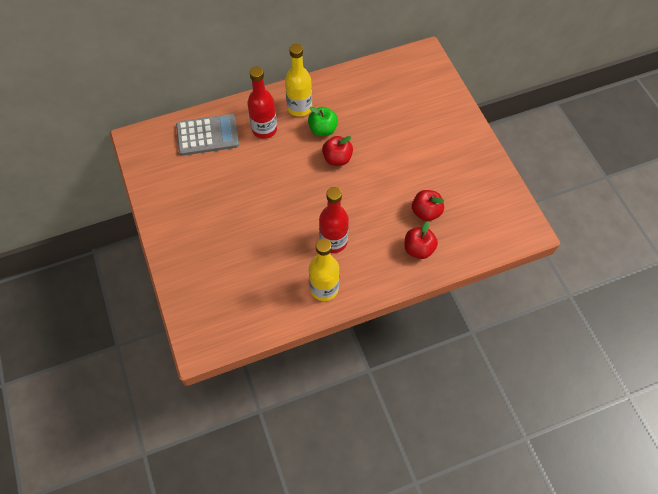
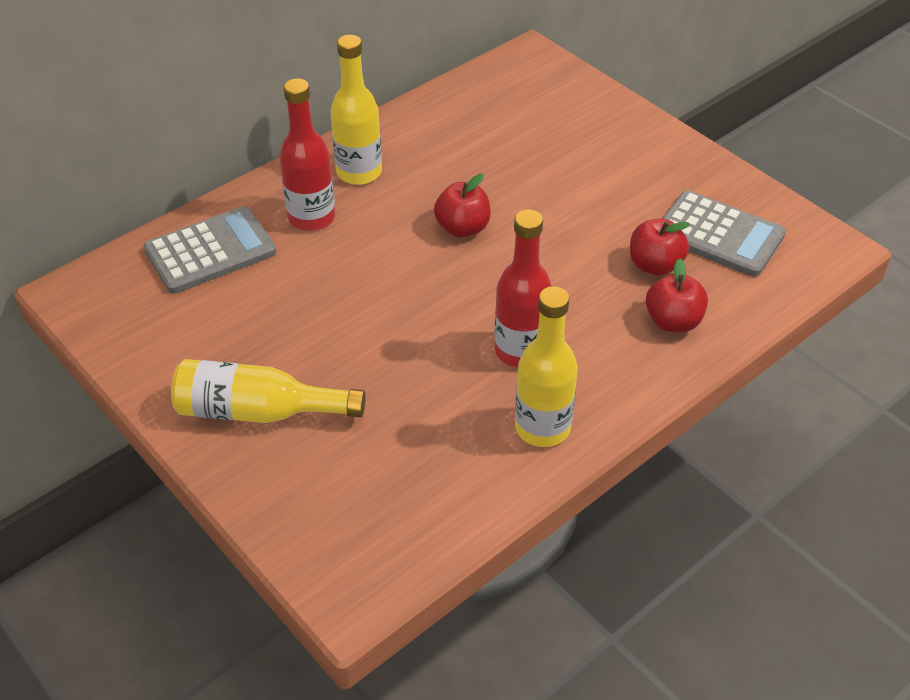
camera: 20 degrees left, 15 degrees down
green apple [308,107,338,136] -> none
none -> yellow bottle [171,359,365,423]
none -> grey calculator [663,191,786,277]

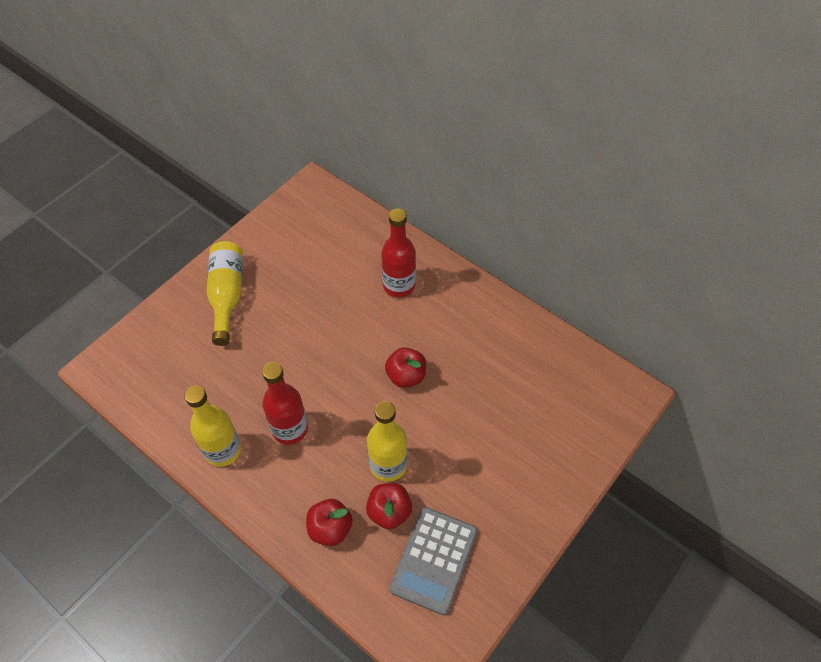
camera: 80 degrees right, 10 degrees up
grey calculator [144,206,276,293] -> none
yellow bottle [331,35,382,185] -> yellow bottle moved to [367,401,407,482]

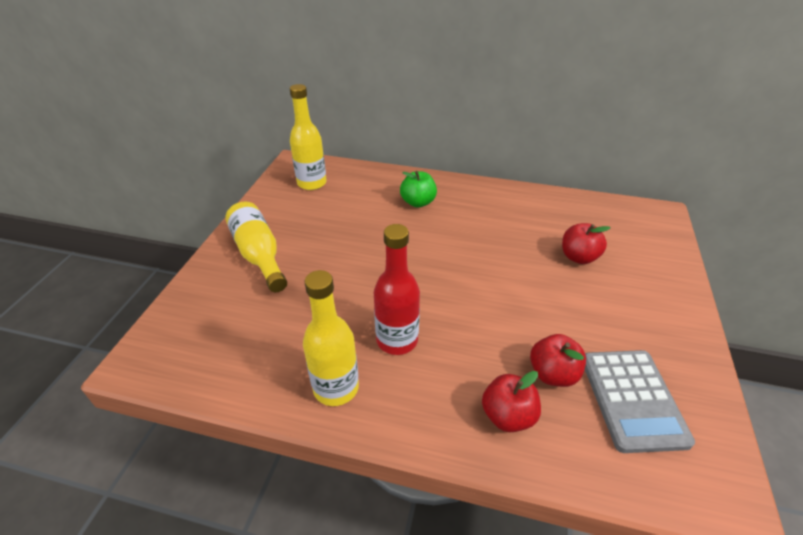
camera: 25 degrees left, 15 degrees down
yellow bottle [367,401,407,482] -> yellow bottle moved to [290,84,327,190]
red bottle [381,208,416,298] -> green apple [400,171,437,208]
red apple [385,347,426,388] -> red apple moved to [562,223,611,264]

